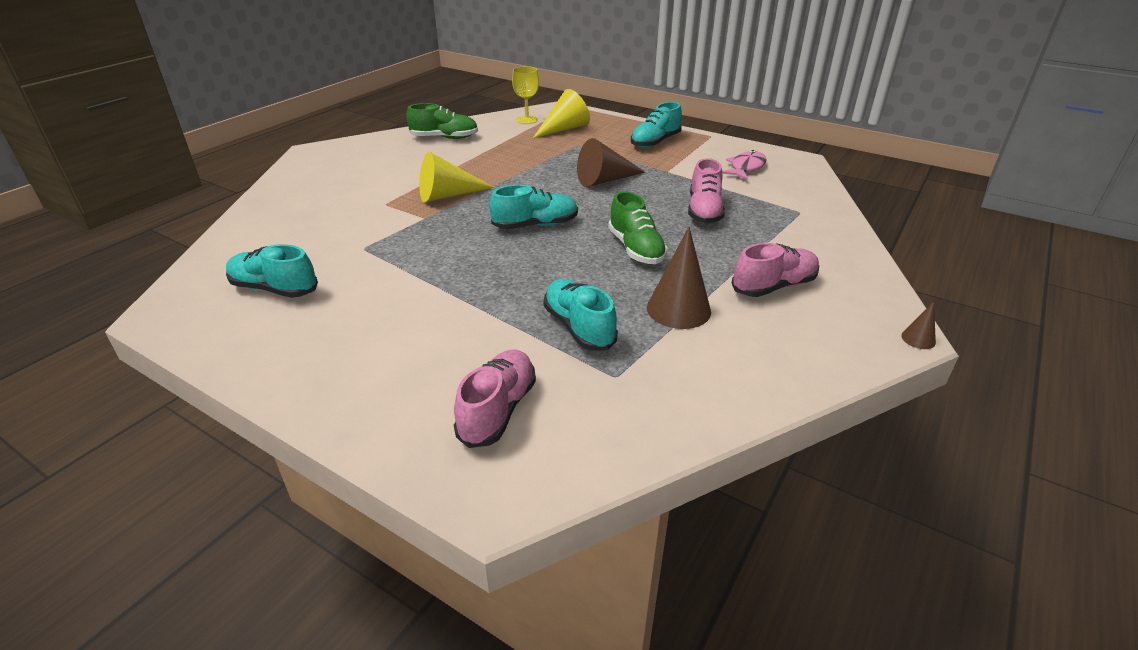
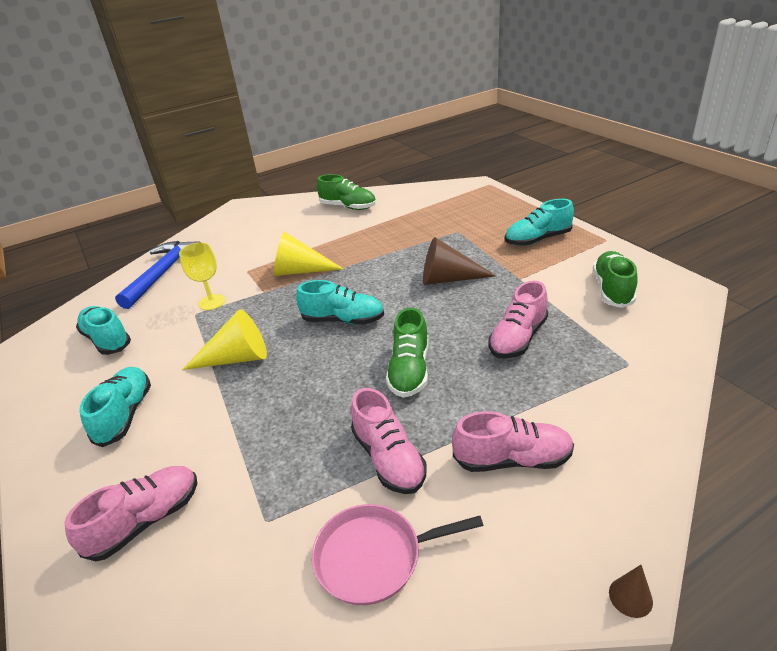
camera: 30 degrees right, 0 degrees up
yellow goblet [512,66,539,124] -> yellow goblet moved to [179,242,225,310]
yellow cone [533,89,590,138] -> yellow cone moved to [182,309,267,370]
turquoise shoe [544,279,618,351] -> turquoise shoe moved to [79,367,151,447]
brown cone [647,227,711,329] -> pink shoe [351,388,427,494]
pink fish [722,150,767,180] -> green shoe [593,251,638,308]
none -> blue hammer [115,241,199,309]
none -> pink pan [312,504,484,605]

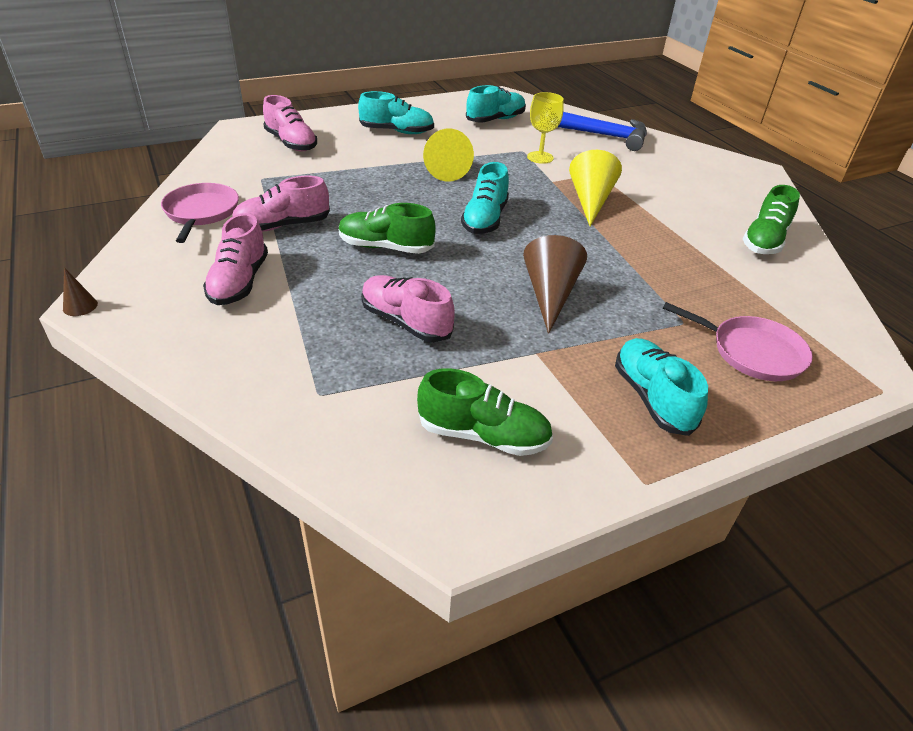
camera: 90 degrees right, 5 degrees up
none -> pink pan [663,302,813,381]

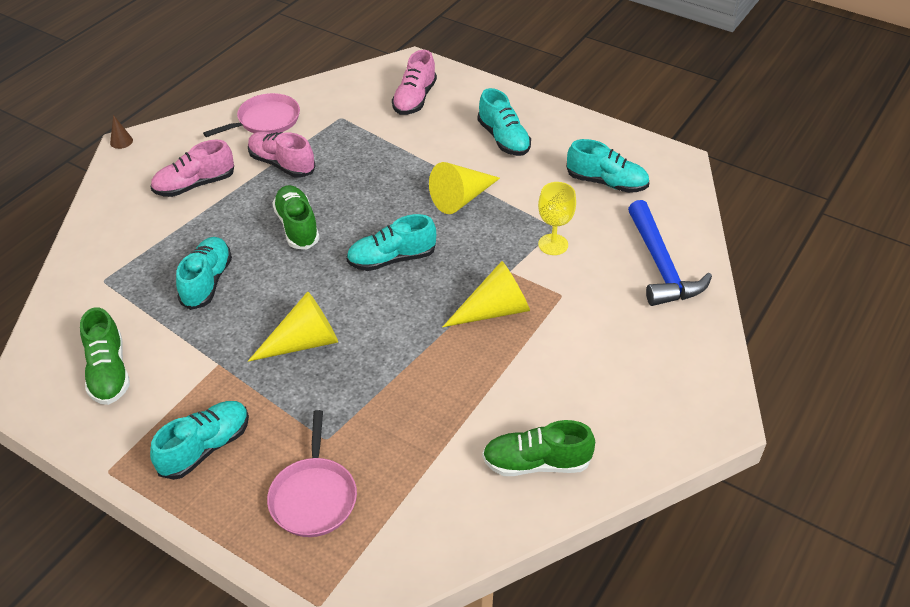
camera: 60 degrees right, 5 degrees up
pink shoe [361,275,455,342] -> turquoise shoe [176,237,232,310]
brown cone [523,235,587,334] -> yellow cone [248,291,338,362]

